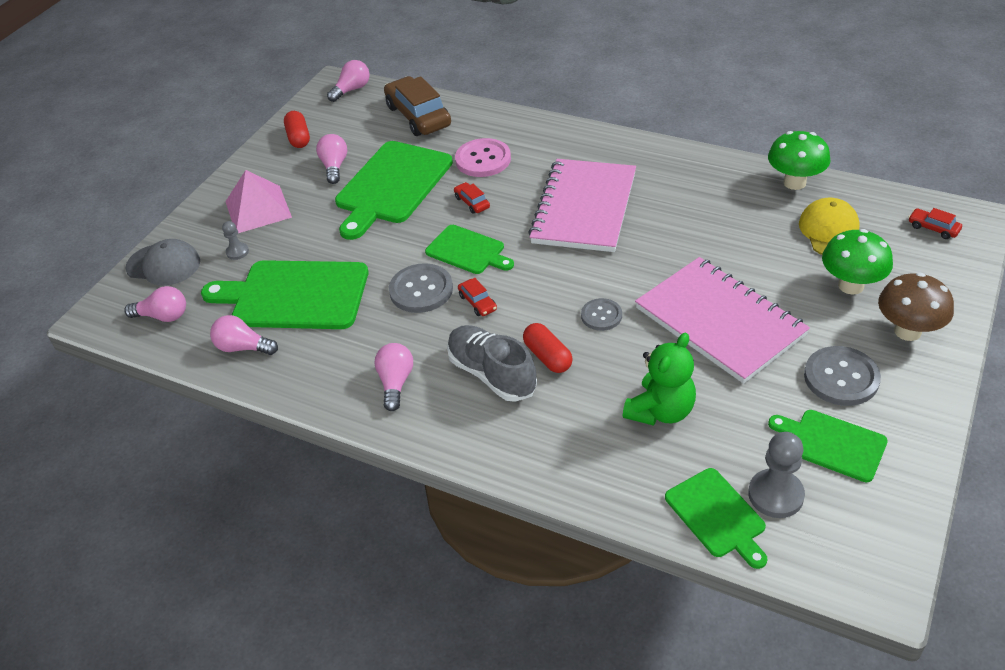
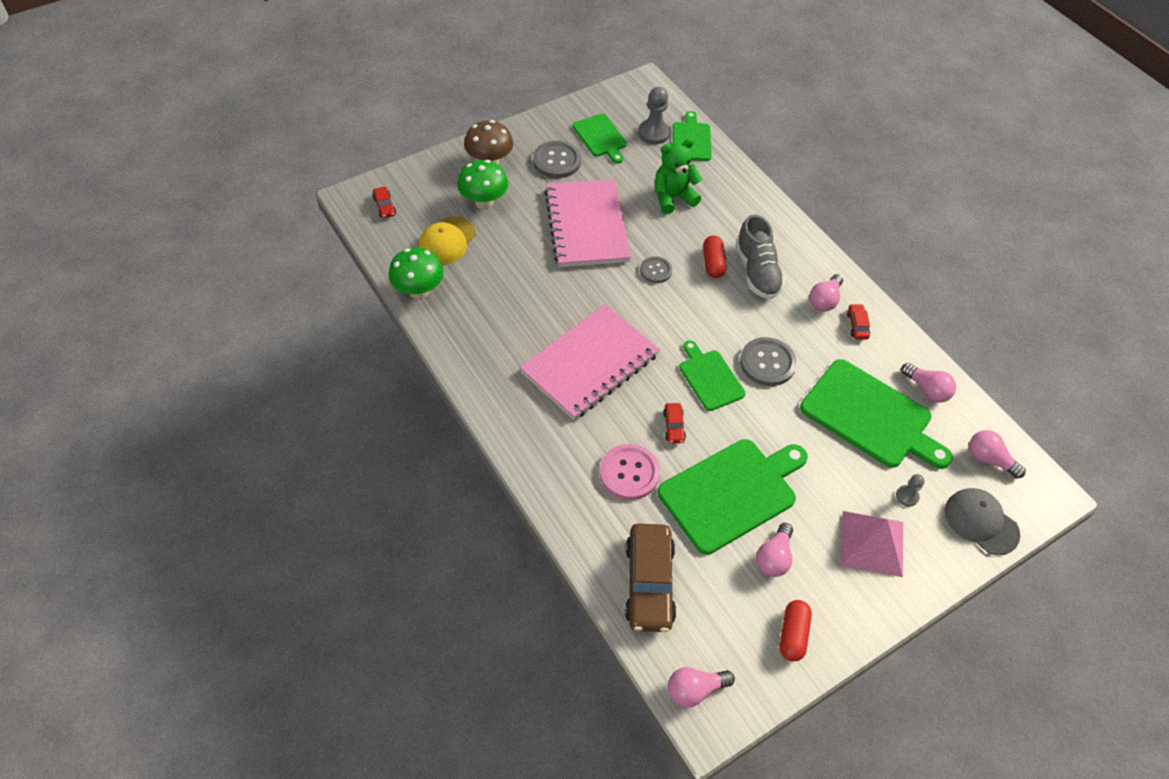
camera: 155 degrees left, 10 degrees up
red car [458,278,497,316] -> red car moved to [847,304,870,340]

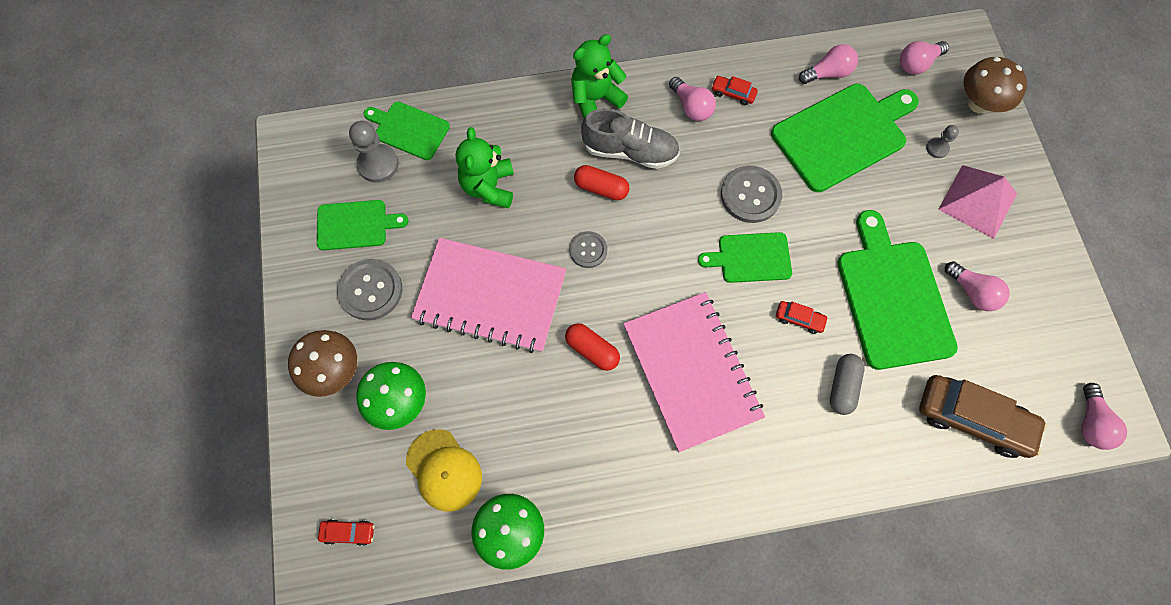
camera: 65 degrees left, 15 degrees up
pink button [600,444,660,500] -> grey capsule [830,354,865,415]
red capsule [780,600,812,661] -> red capsule moved to [565,323,620,371]
grey cap [945,488,1020,555] -> brown mushroom [963,57,1027,113]
none -> green teddy bear [571,34,628,119]

